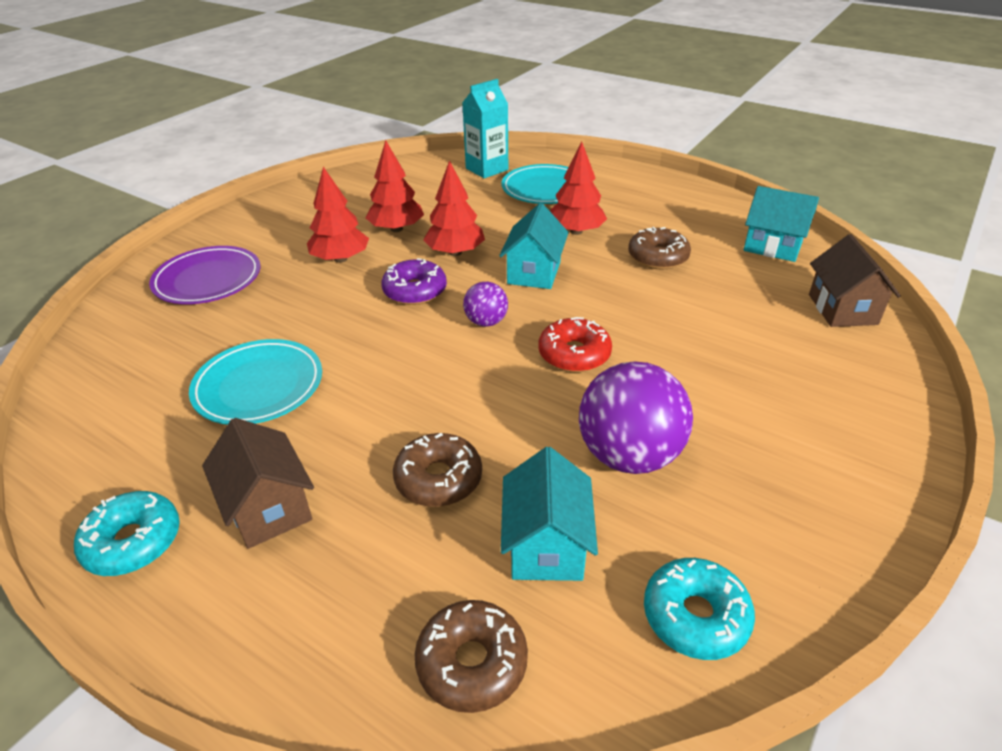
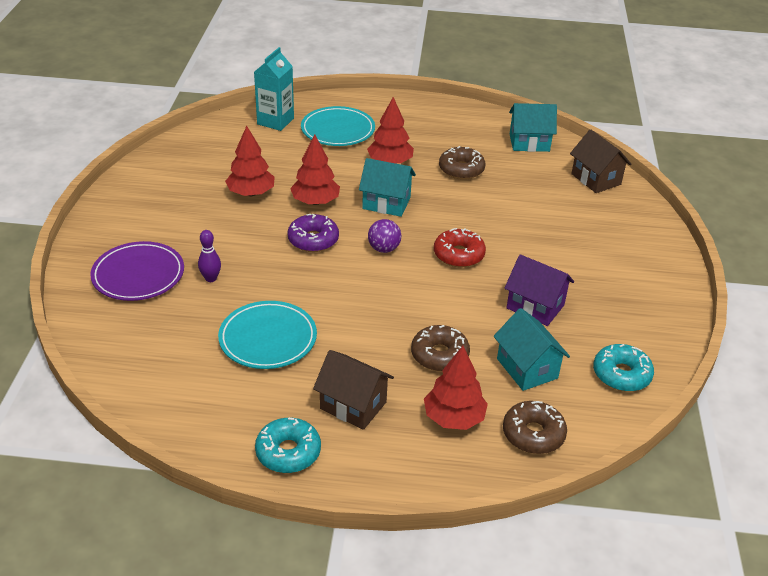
camera: 30 degrees left, 0 degrees up
red tree [307,167,369,263] -> red tree moved to [424,346,488,430]
turquoise house [499,203,569,289] -> turquoise house turned 60 degrees counterclockwise [359,158,416,217]
purple ball [579,361,693,474] -> purple house [505,254,574,326]
none -> purple bowling pin [198,230,221,282]

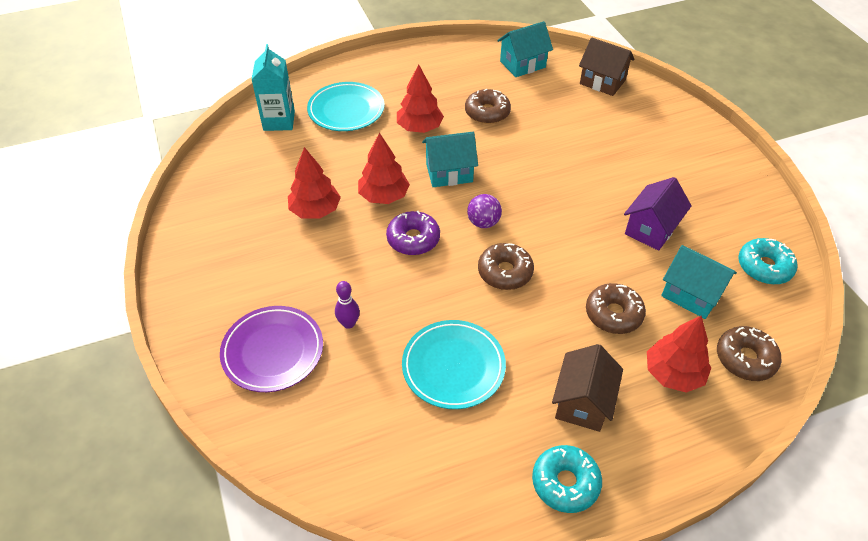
camera: 25 degrees left, 10 degrees up
brown house [313,350,394,430] -> brown house turned 75 degrees counterclockwise [552,344,623,432]
red donut [434,228,486,268] -> none
purple house [505,254,574,326] -> purple house turned 60 degrees counterclockwise [624,177,692,251]
none -> brown donut [478,243,534,290]

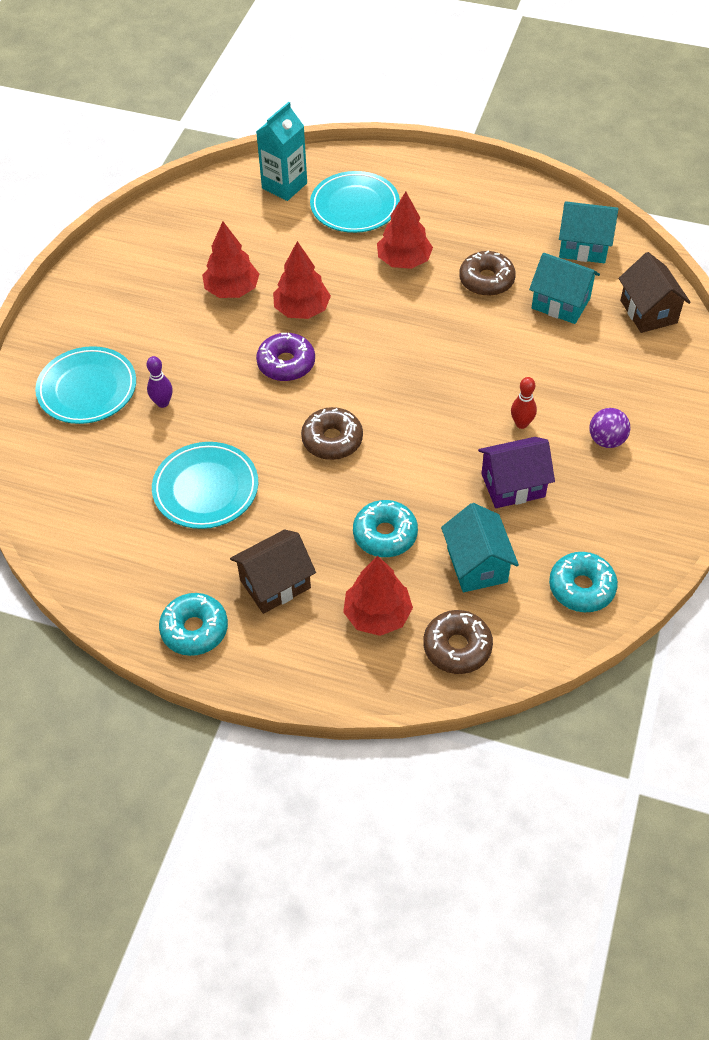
camera: 40 degrees right, 5 degrees up
purple plate [220,306,323,392] -> turquoise plate [35,346,136,424]
turquoise house [422,132,478,187] -> turquoise house moved to [529,253,600,324]
purple ball [467,194,502,228] -> purple ball moved to [589,408,630,448]
brown donut [586,283,646,334] -> turquoise donut [353,500,418,557]
none -> red bowling pin [511,377,537,429]

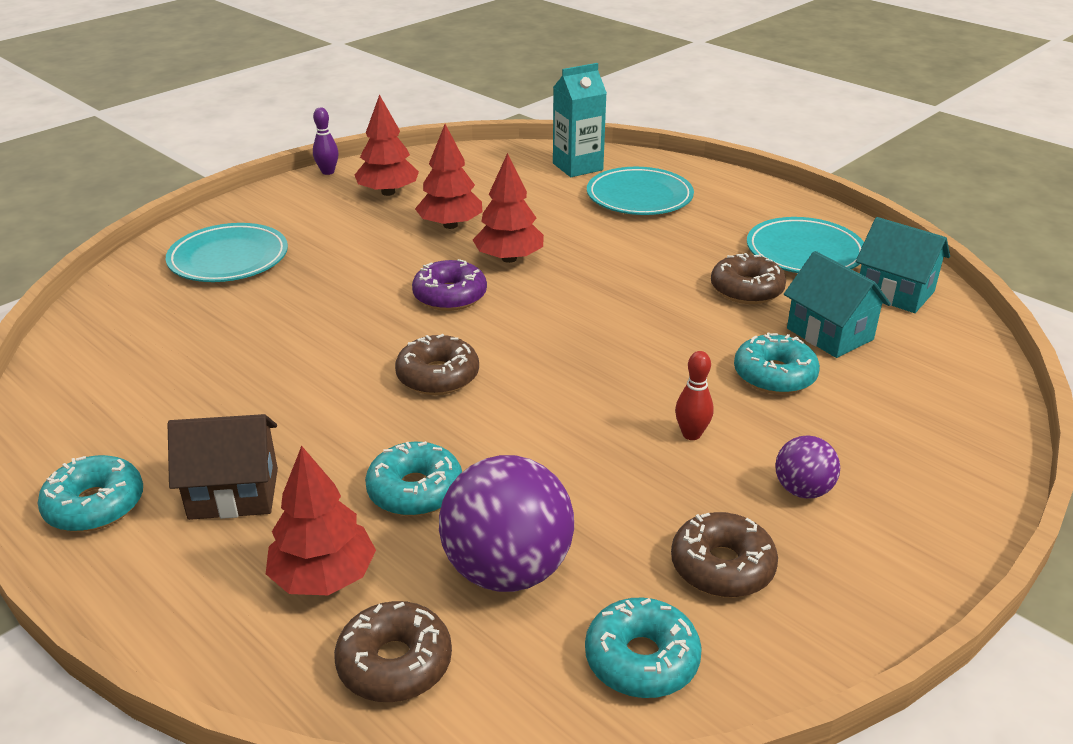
camera: 25 degrees right, 20 degrees down
purple bowling pin [147,356,173,408] -> purple bowling pin moved to [313,107,339,175]
turquoise plate [152,442,258,529] -> turquoise plate moved to [747,217,864,273]
red tree [377,192,433,269] -> red tree moved to [355,94,419,196]
turquoise house [441,503,519,592] -> purple ball [439,455,574,592]
purple house [478,437,555,508] -> none
brown house [618,252,691,333] -> none
none -> brown donut [671,512,778,598]
none -> turquoise donut [734,332,820,394]

